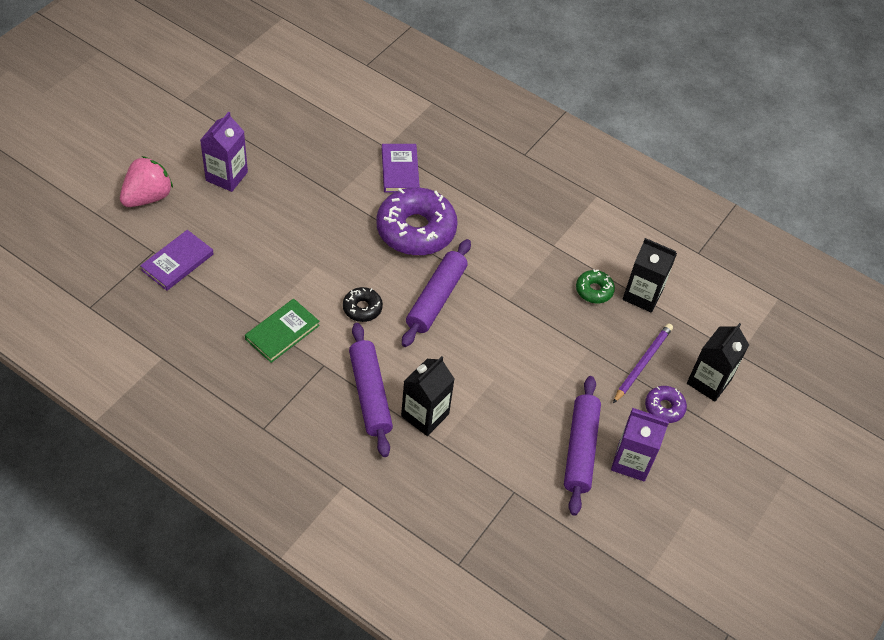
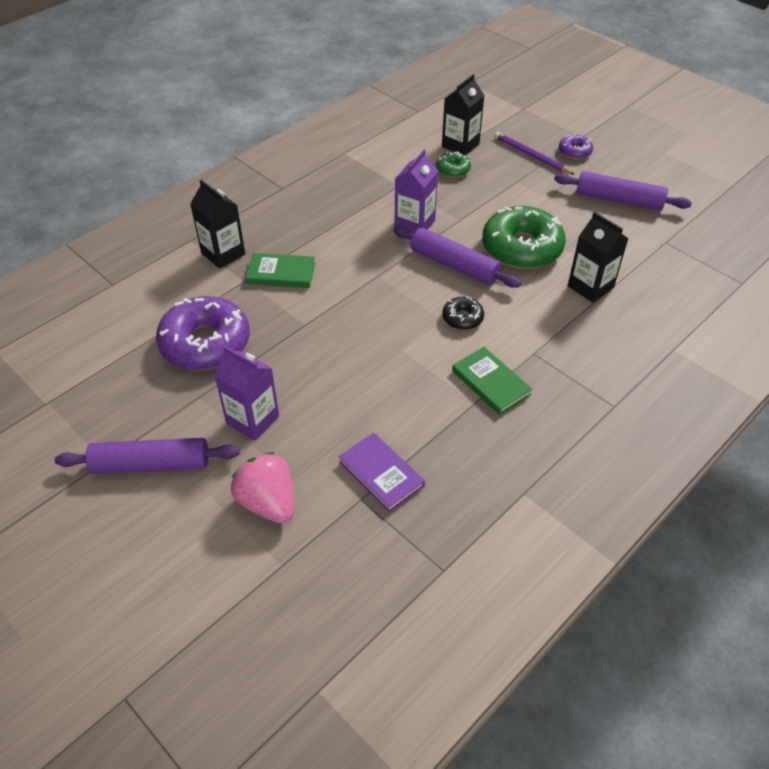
camera: 75 degrees left, 5 degrees down
purple rolling pin [349,323,393,457] -> purple rolling pin moved to [55,438,240,474]
purple donut [376,187,458,255] -> purple donut moved to [156,296,250,370]
purple book [382,144,420,193] -> green book [246,253,315,288]
purple carton [611,408,669,482] -> purple carton moved to [394,149,438,234]
black carton [687,323,749,402] -> black carton moved to [190,180,245,269]
none -> green donut [482,206,566,269]

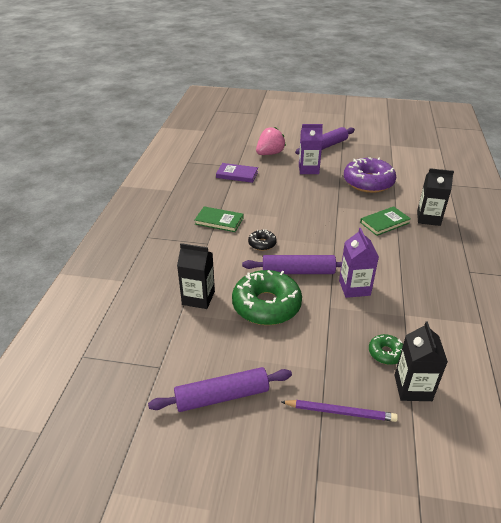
camera: 145 degrees right, 10 degrees down
pink strawberry [231,452,294,524] -> pink strawberry turned 60 degrees counterclockwise [256,127,286,155]
purple donut [559,134,593,159] -> none

